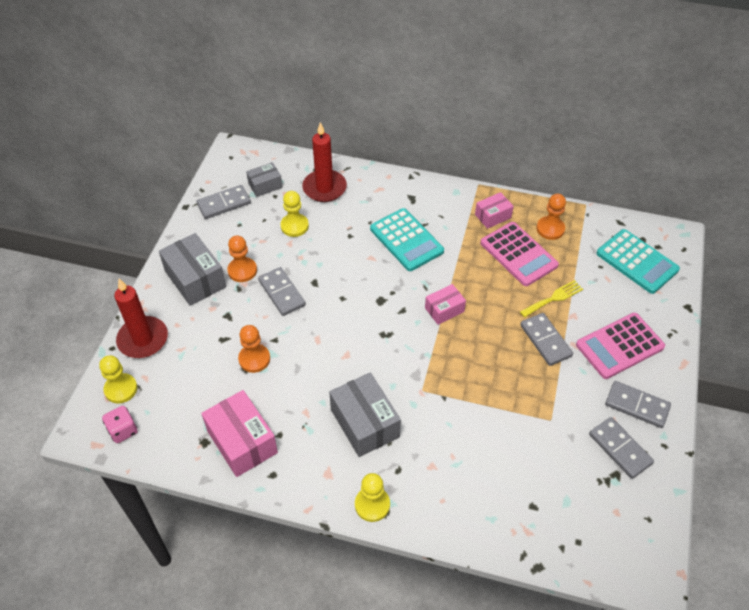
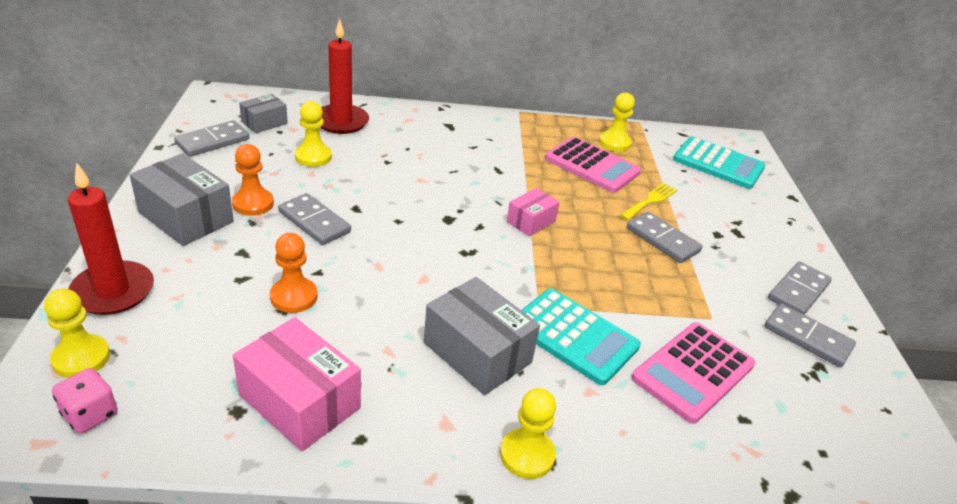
camera: 20 degrees left, 15 degrees down
turquoise calculator [370,208,444,271] -> turquoise calculator moved to [521,289,641,385]
pink box [475,192,514,229] -> none
orange pawn [536,194,566,240] -> yellow pawn [599,92,635,152]
pink calculator [576,313,665,379] -> pink calculator moved to [632,322,755,424]
grey domino [605,381,671,428] -> grey domino turned 60 degrees counterclockwise [768,262,832,315]

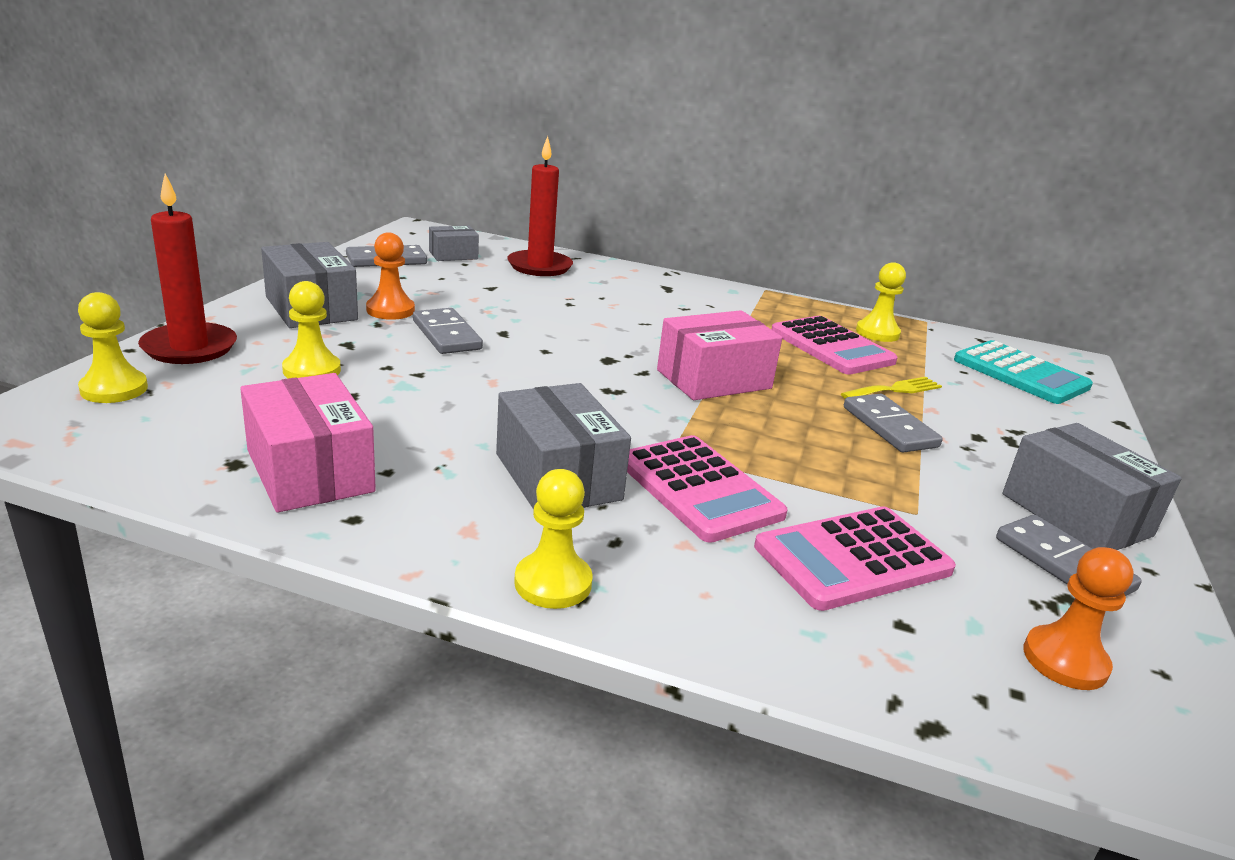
camera: 20 degrees right, 10 degrees down
pink dice [52,368,118,434] -> none
orange pawn [270,233,317,313] -> orange pawn moved to [1023,547,1134,690]
yellow pawn [295,101,332,167] -> yellow pawn moved to [282,281,341,378]
pink box [507,188,560,236] -> pink box [657,310,782,400], size x1.74
turquoise calculator [521,289,641,385] -> pink calculator [627,435,788,543]
grey domino [768,262,832,315] -> grey box [1002,423,1182,550]

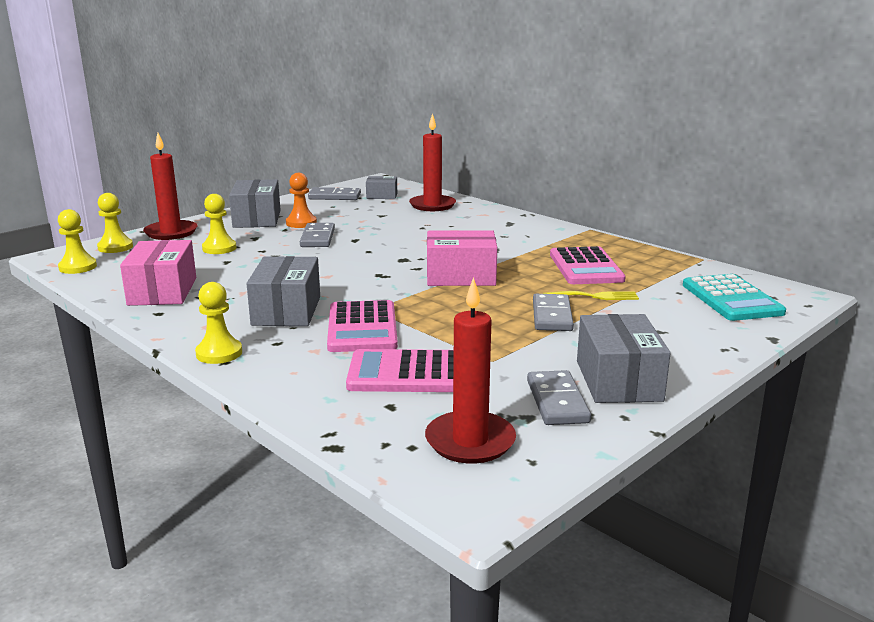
camera: 30 degrees right, 5 degrees down
yellow pawn [856,262,906,342] -> yellow pawn moved to [58,209,97,274]
orange pawn [1023,547,1134,690] -> red candle [425,277,516,464]

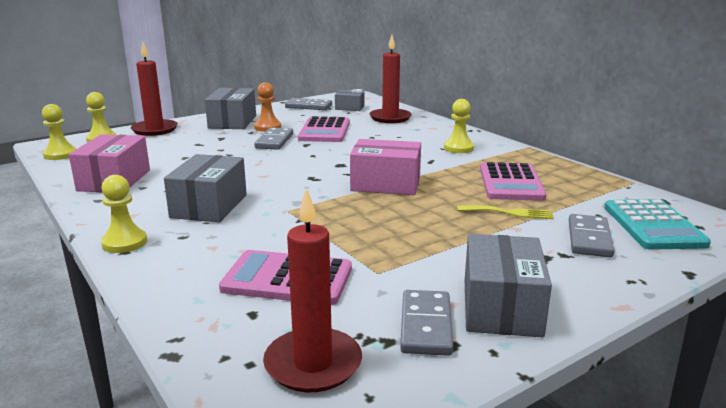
camera: 10 degrees right, 0 degrees up
yellow pawn [202,194,237,254] -> yellow pawn moved to [444,99,474,153]
pink calculator [327,300,398,352] -> pink calculator moved to [298,116,350,142]
grey domino [533,294,574,331] -> grey domino moved to [569,214,614,257]

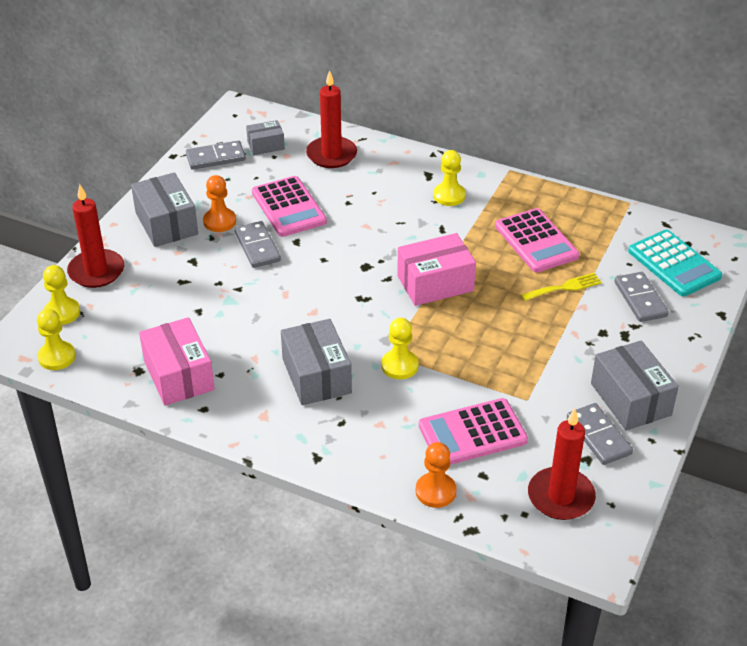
camera: 30 degrees left, 20 degrees up
yellow pawn [101,175,147,253] -> yellow pawn moved to [381,318,419,379]
none -> orange pawn [416,442,456,508]

